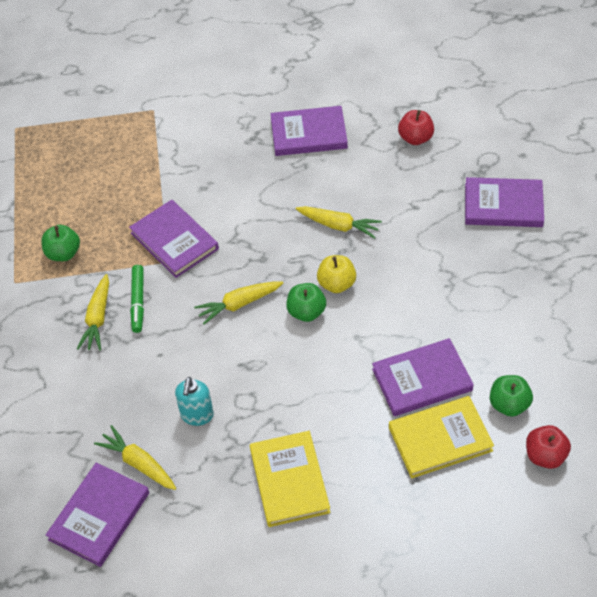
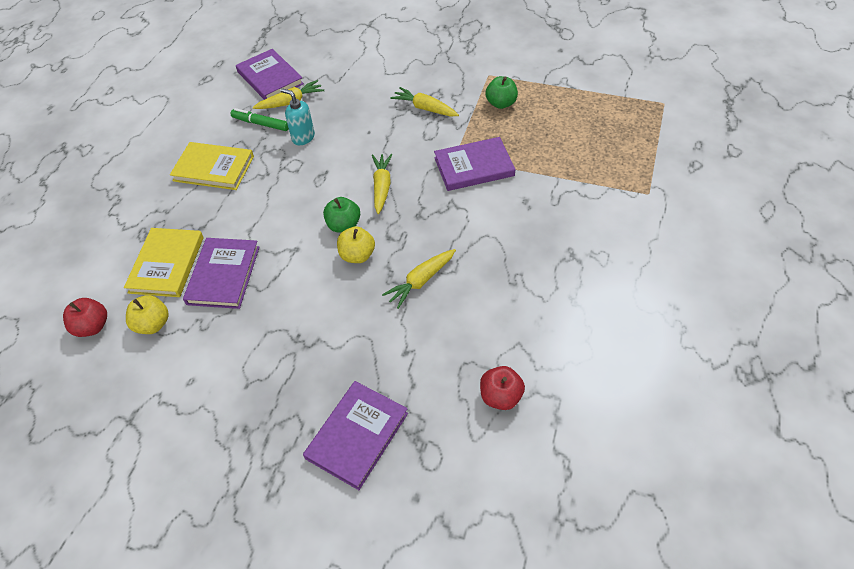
camera: 115 degrees right, 0 degrees up
green marker [130,265,144,333] -> green marker moved to [231,108,289,131]
purple book [271,106,348,156] -> none
green apple [490,375,533,417] -> yellow apple [126,295,169,334]

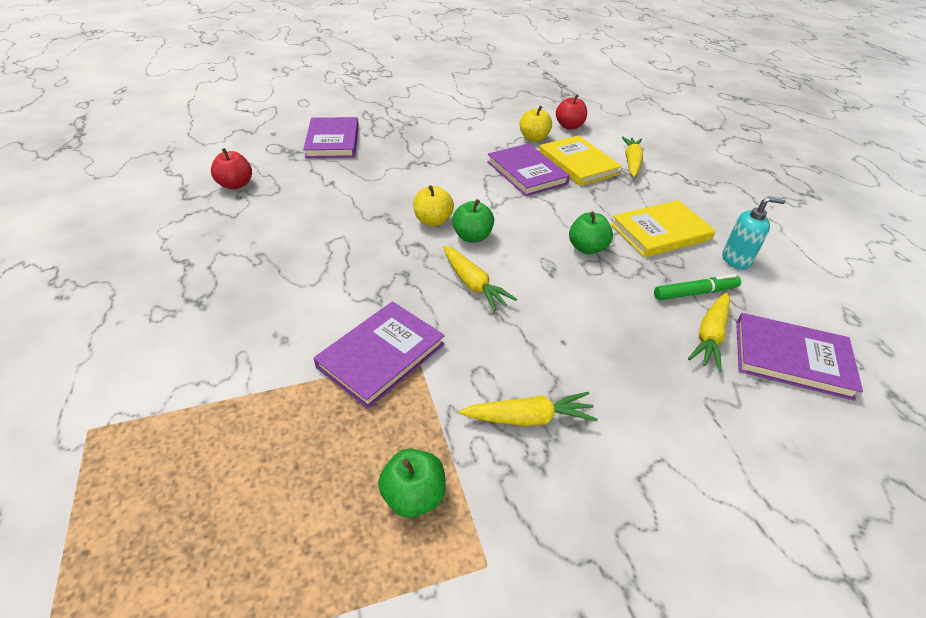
camera: 140 degrees right, 10 degrees down
turquoise soap dispenser [280,88,315,145] -> turquoise soap dispenser moved to [722,196,786,270]
yellow carrot [382,249,456,309] -> yellow carrot moved to [622,136,643,177]
none -> green apple [569,211,613,255]

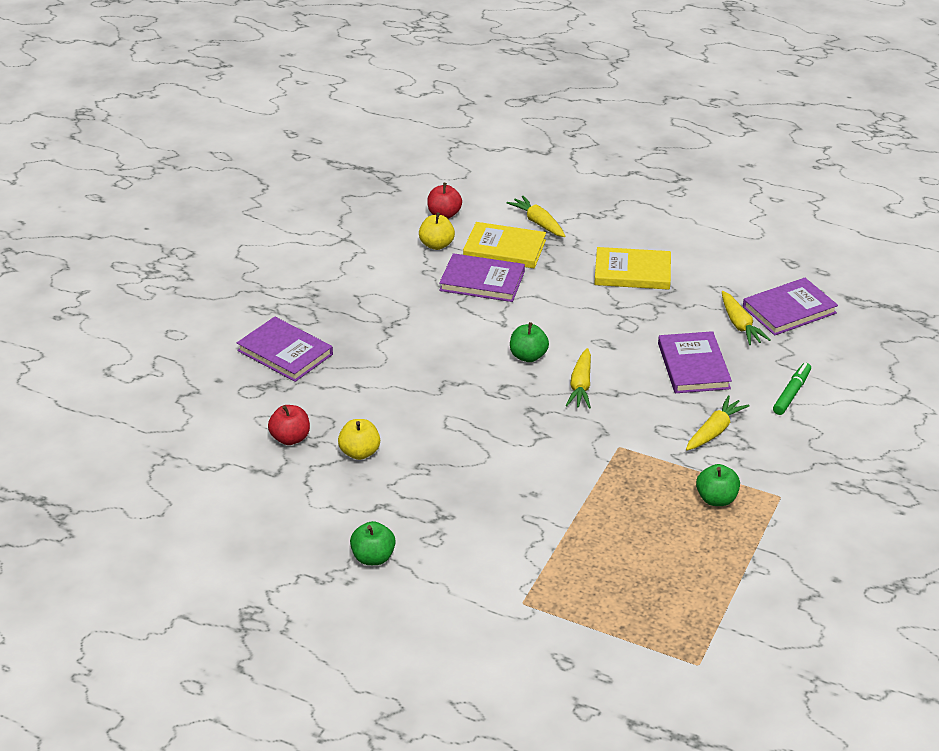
camera: 45 degrees left, 5 degrees down
purple book [314,301,445,409] -> purple book moved to [658,331,732,393]
yellow apple [413,185,454,226] -> yellow apple moved to [338,419,380,460]
yellow carrot [443,246,517,312] -> yellow carrot turned 90 degrees clockwise [565,348,591,409]
green apple [569,211,613,255] -> green apple moved to [350,521,396,565]
yellow book [611,200,716,257] -> yellow book turned 75 degrees clockwise [594,247,671,290]
green marker [654,274,741,300] -> green marker moved to [773,363,811,415]
turquoise soap dispenser [722,196,786,270] -> none

